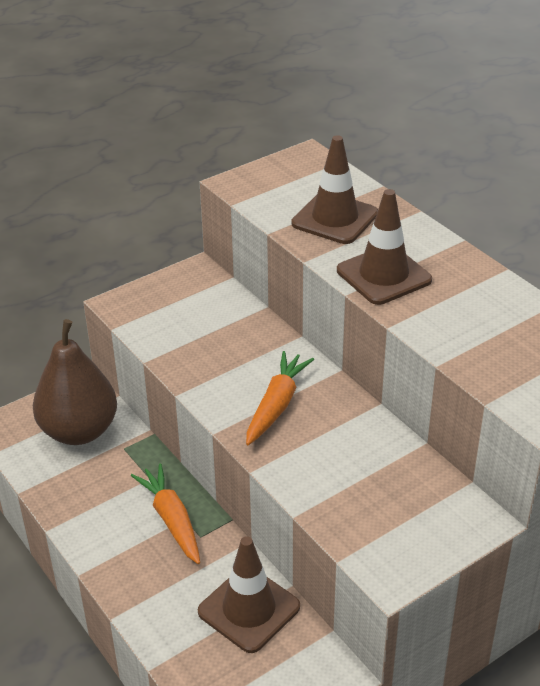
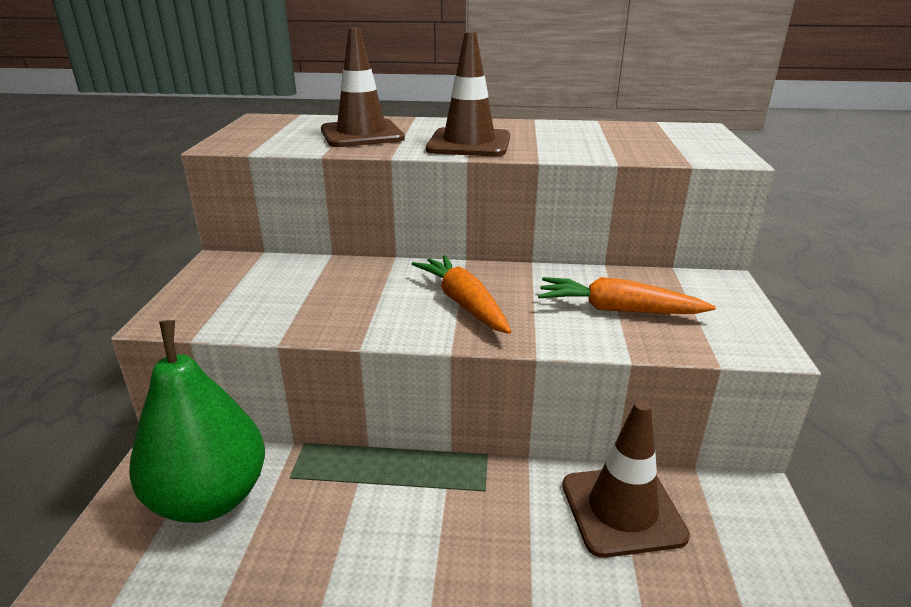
camera: 50 degrees left, 10 degrees down
brown pear [33,319,117,445] -> green pear [129,320,265,523]
orange carrot [131,463,200,564] -> orange carrot moved to [538,277,716,314]

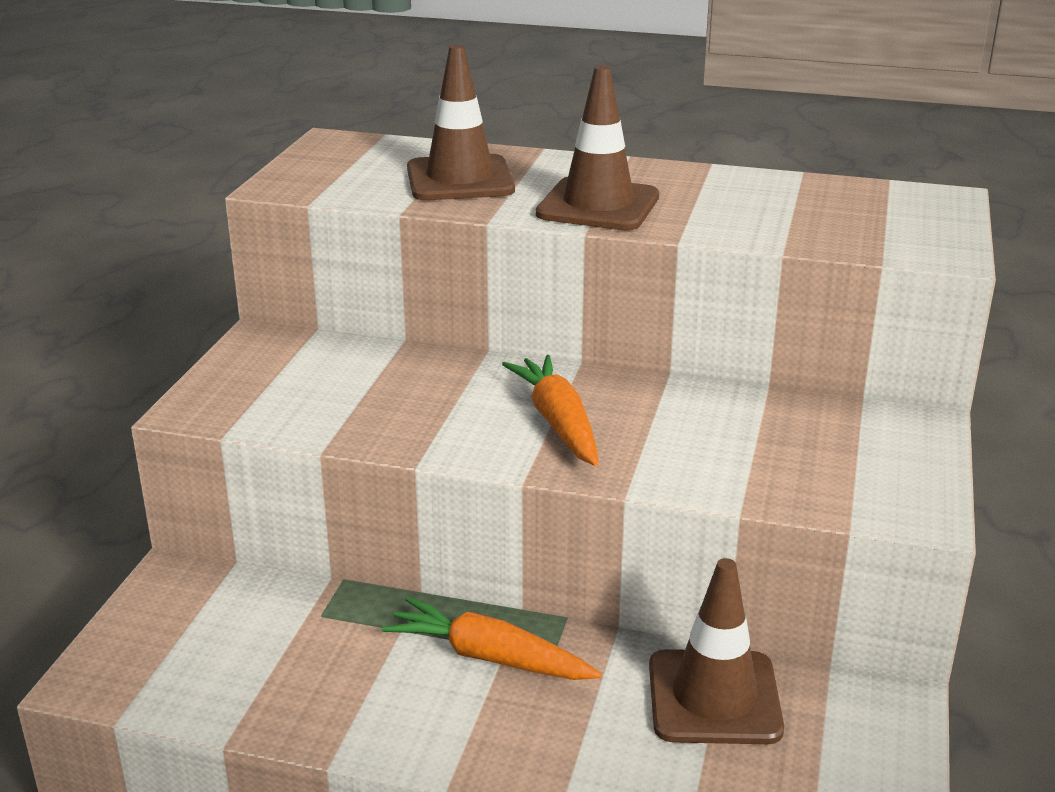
camera: 10 degrees right, 0 degrees up
green pear [129,320,265,523] -> none
orange carrot [538,277,716,314] -> orange carrot moved to [382,597,602,680]

